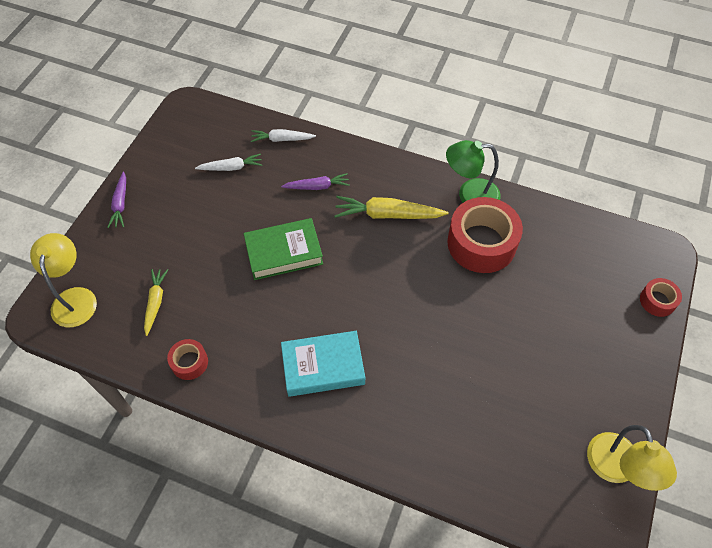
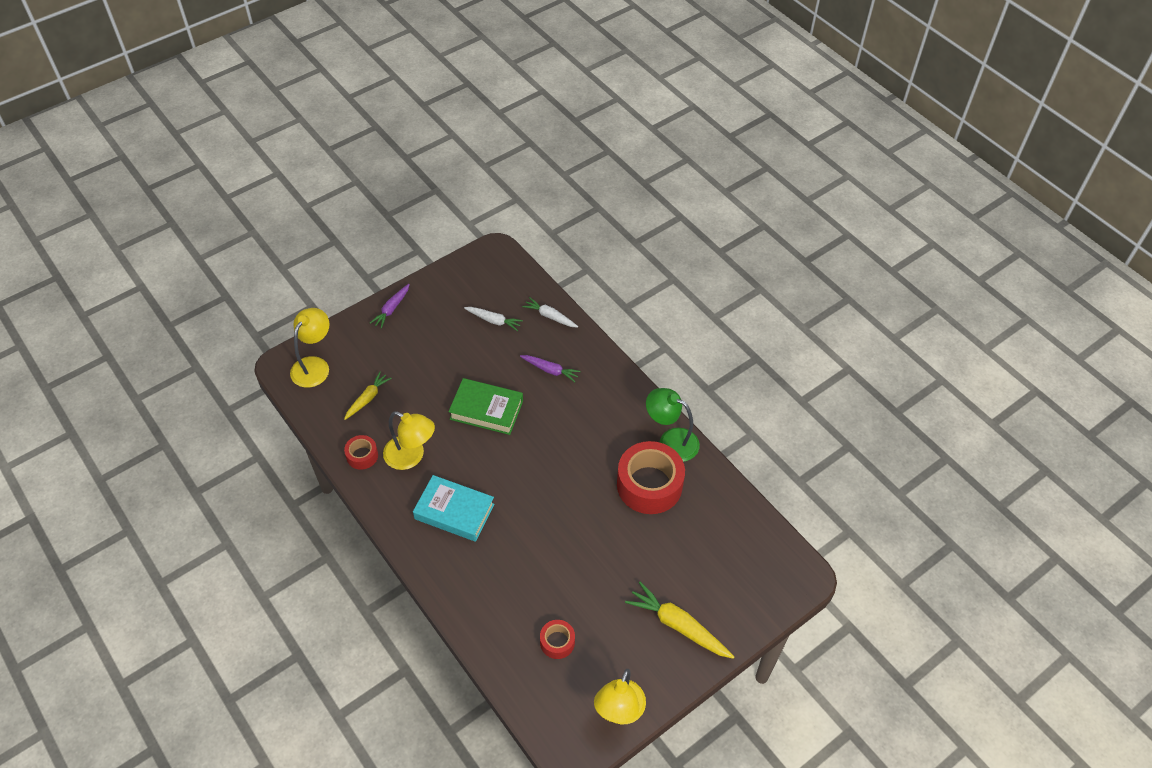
camera: 30 degrees right, 5 degrees down
yellow carrot [334,196,449,219] -> yellow carrot moved to [625,582,735,659]
red tape [640,278,682,317] -> red tape moved to [540,620,575,659]
none -> yellow lamp [383,411,435,470]

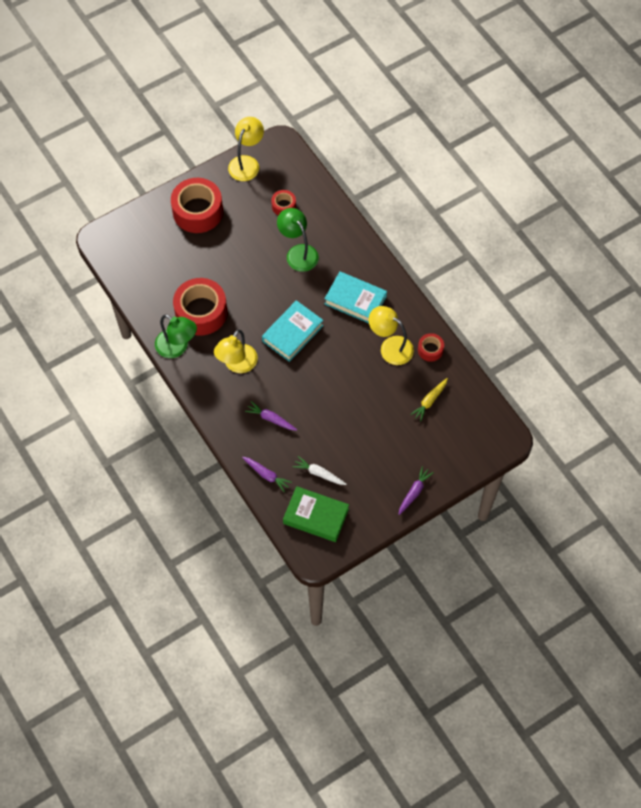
camera: 175 degrees left, 10 degrees up
yellow lamp [290,308,329,388] -> yellow lamp moved to [214,330,258,373]
green book [448,378,523,435] -> green book moved to [283,486,349,542]
white carrot [522,297,578,327] -> purple carrot [242,457,292,492]
yellow carrot [625,582,735,659] -> red tape [171,178,223,233]
none -> turquoise book [262,300,323,362]
none -> green lamp [277,208,319,272]

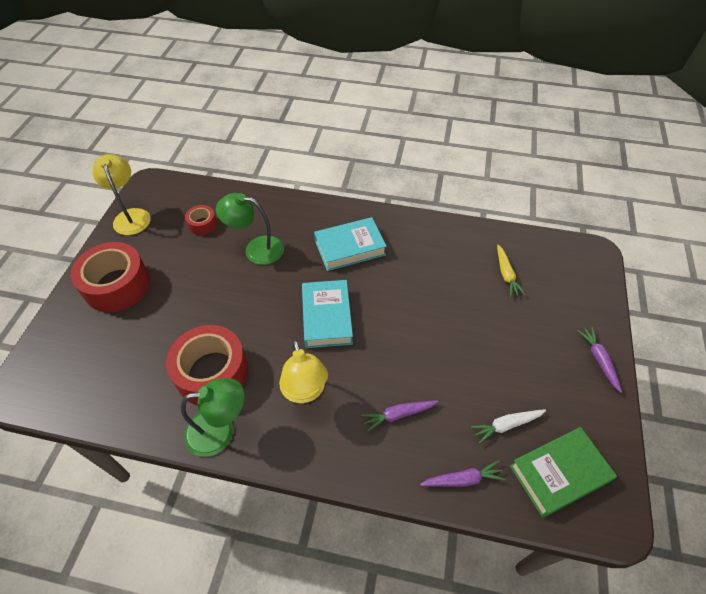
camera: 45 degrees left, 10 degrees down
yellow lamp [369,306,414,365] -> none
red tape [418,333,444,362] -> none

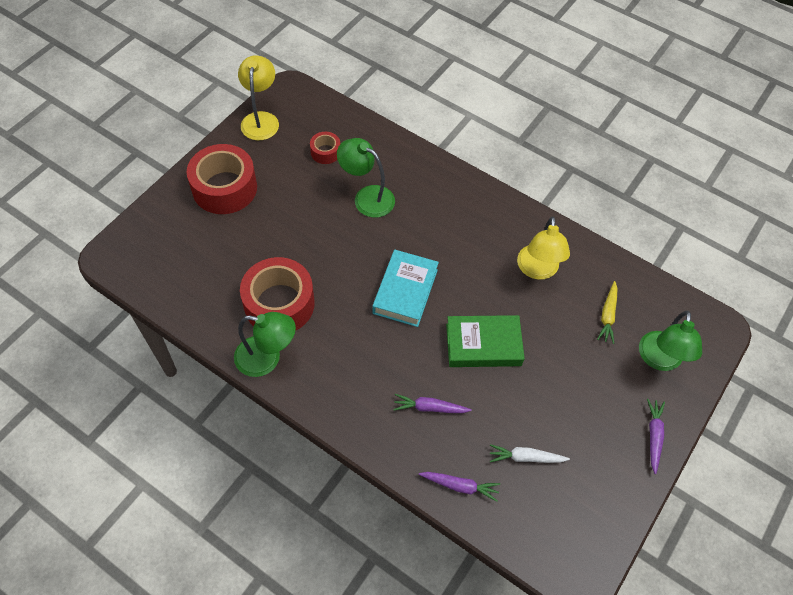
camera: 20 degrees right, 5 degrees up
yellow lamp [279,340,328,403] -> yellow lamp moved to [517,217,570,280]
turquoise book [314,217,387,271] -> none
green book [510,427,617,518] -> green book moved to [446,315,525,367]
none -> green lamp [639,311,702,371]

